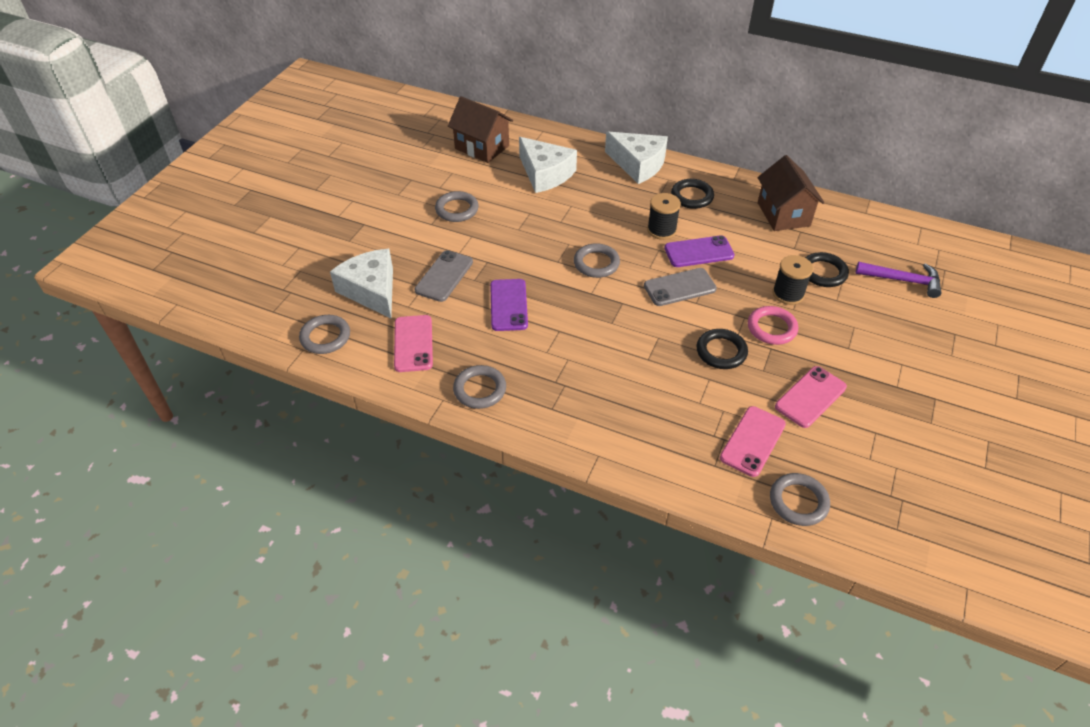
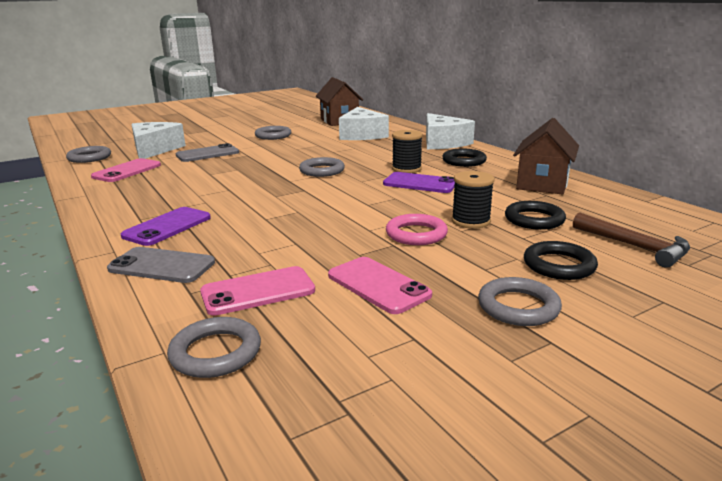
camera: 35 degrees right, 25 degrees down
grey ring [453,365,506,409] -> grey ring moved to [478,277,562,326]
purple phone [490,279,528,331] -> purple phone moved to [121,207,211,246]
grey phone [644,268,717,306] -> grey phone moved to [107,247,215,283]
black ring [696,329,748,369] -> black ring moved to [524,241,598,280]
pink phone [775,366,847,428] -> pink phone turned 60 degrees clockwise [328,257,432,314]
purple hammer [856,262,942,298] -> brown hammer [573,213,690,268]

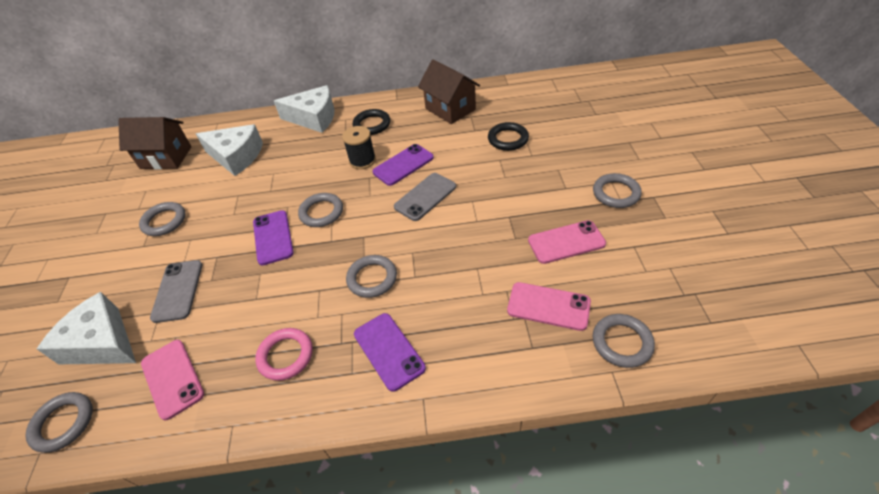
camera: 60 degrees left, 25 degrees up
grey phone [107,247,215,283] -> grey phone moved to [394,173,456,221]
pink phone [200,266,315,316] -> pink phone turned 75 degrees counterclockwise [507,282,591,331]
pink ring [386,214,448,245] -> pink ring moved to [255,328,313,381]
black spool [452,171,495,229] -> none
black ring [524,241,598,280] -> none
brown hammer [573,213,690,268] -> none
none -> purple phone [253,210,294,265]
none -> grey ring [346,255,397,298]

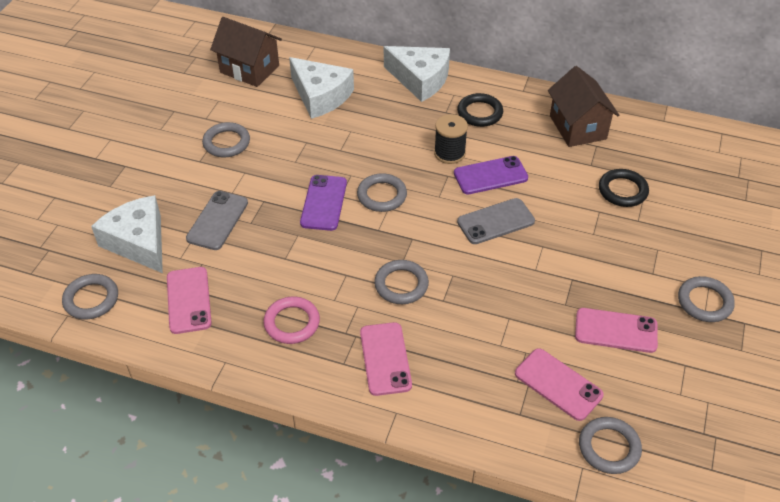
camera: 20 degrees right, 0 degrees up
purple phone [354,313,426,392] -> pink phone [360,322,412,396]

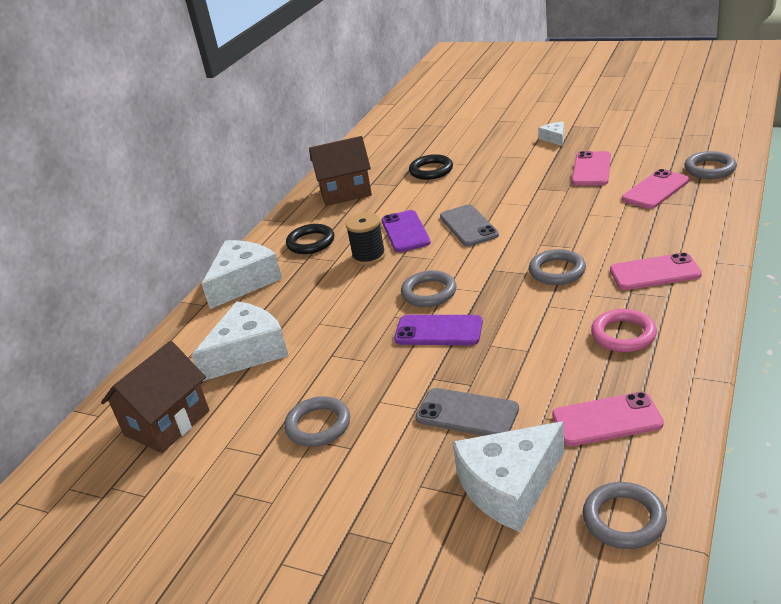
camera: 80 degrees left, 15 degrees down
grey ring [678,276,735,322] -> white cheese [538,122,564,146]

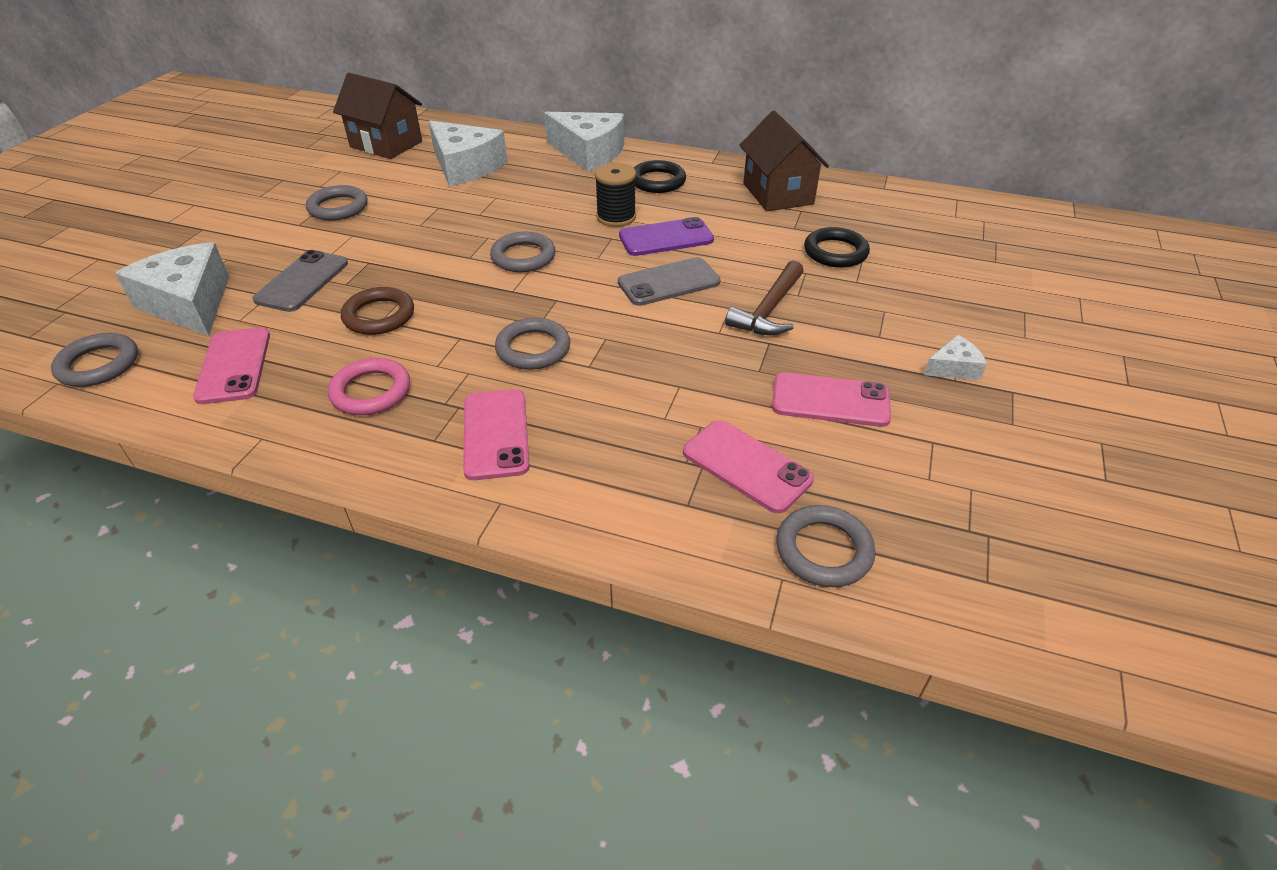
camera: 80 degrees right, 10 degrees up
purple phone [394,315,483,345] -> none
none -> brown ring [341,287,414,335]
none -> brown hammer [725,260,804,335]

